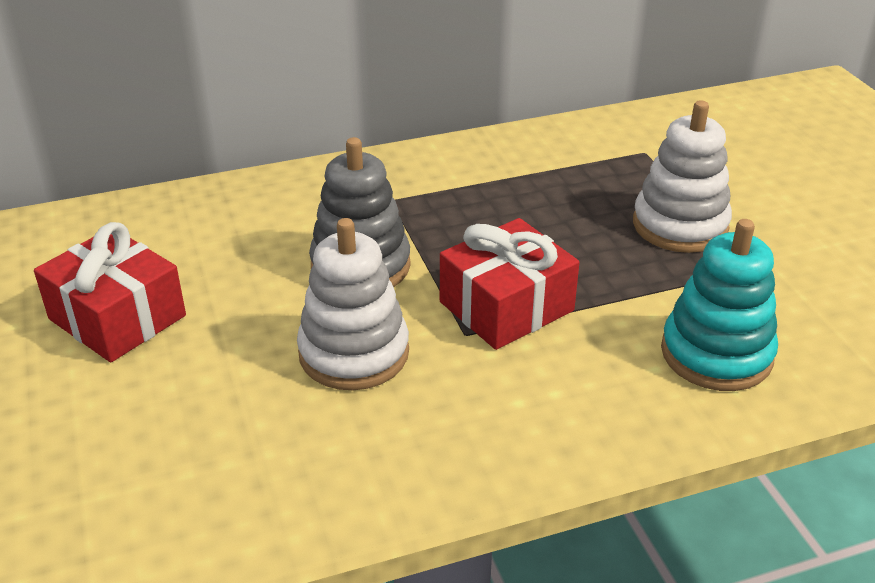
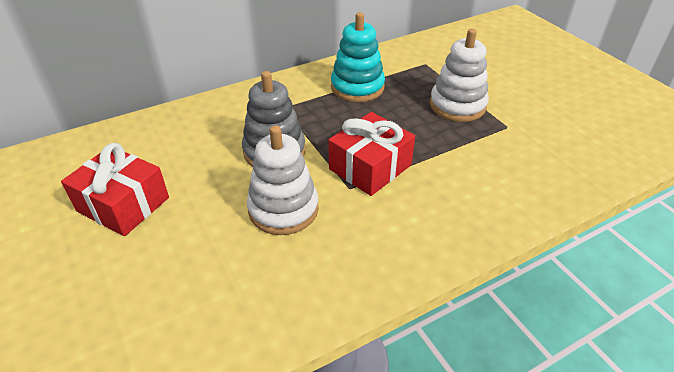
camera: 10 degrees left, 5 degrees up
turquoise stacking toy [661,219,778,391] -> turquoise stacking toy moved to [331,12,385,102]

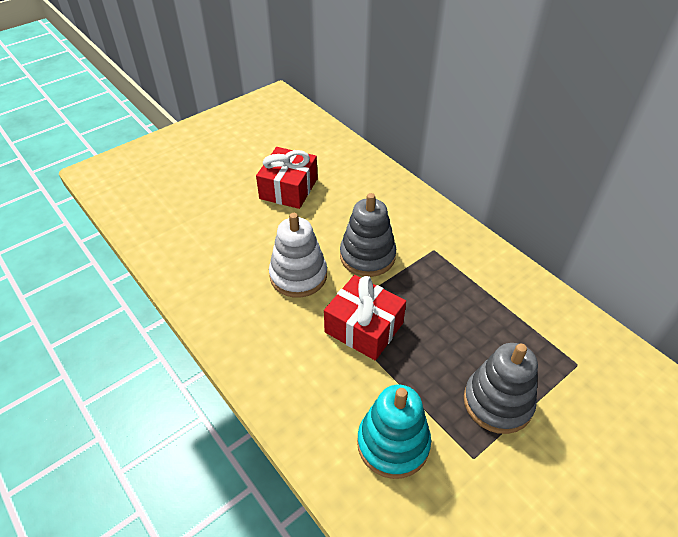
camera: 80 degrees right, 5 degrees up
turquoise stacking toy [331,12,385,102] -> turquoise stacking toy moved to [357,385,431,479]
white stacking toy [430,29,489,122] -> grey stacking toy [464,343,538,434]

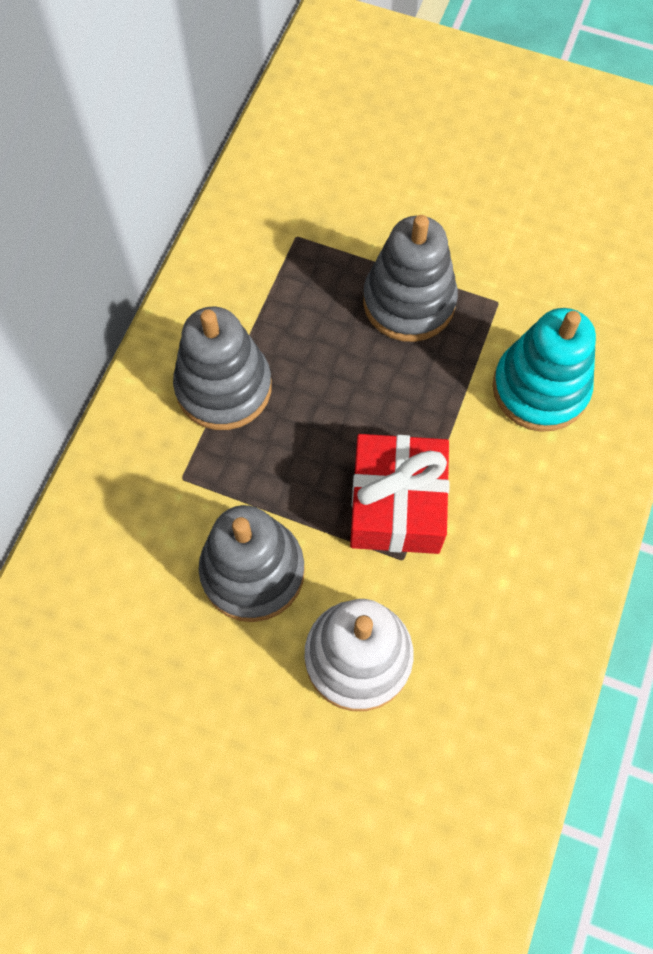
camera: 120 degrees left, 20 degrees up
red gift [256,147,318,209] -> none
none -> grey stacking toy [173,307,272,430]

